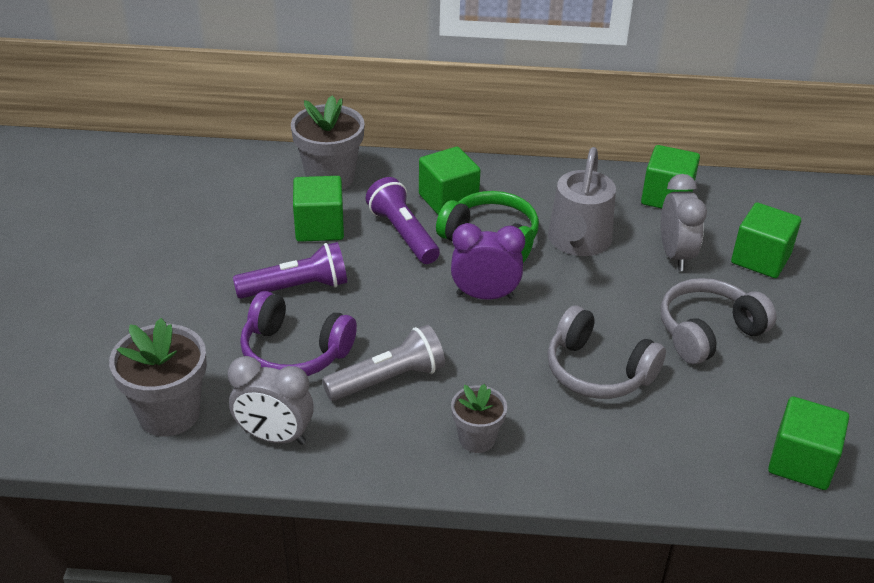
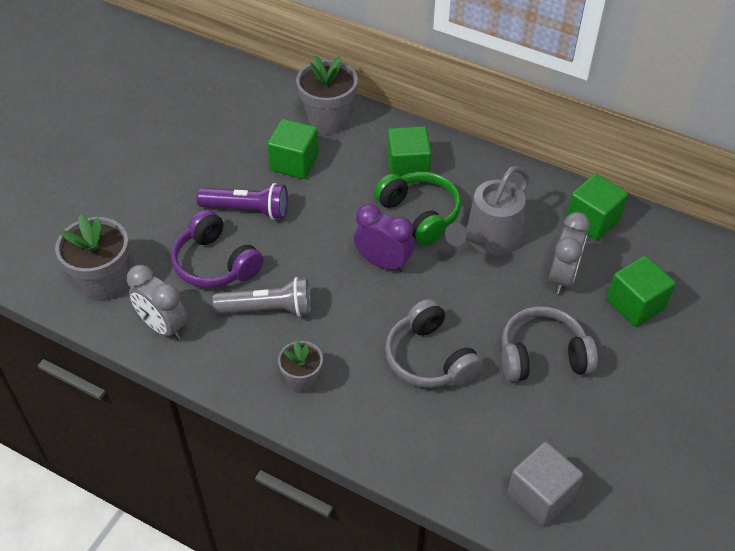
camera: 25 degrees right, 10 degrees up
purple flashlight [366,177,440,264] -> none
green cube [768,396,849,490] -> grey cube [507,442,583,526]

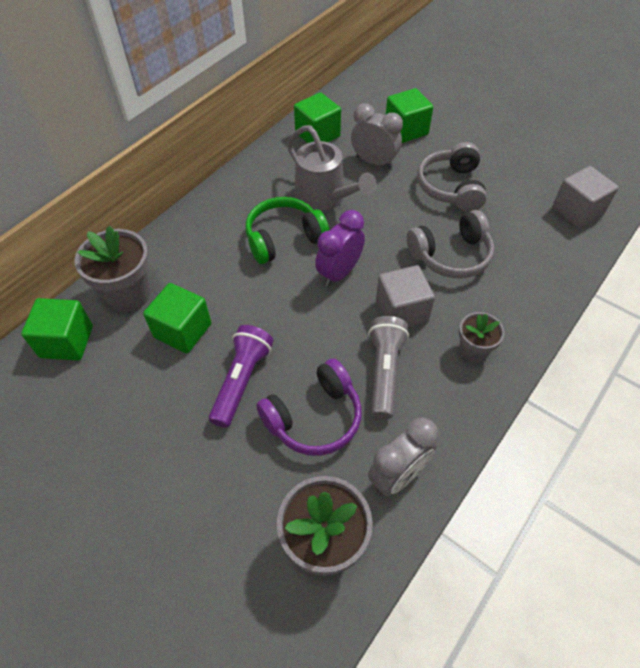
camera: 80 degrees left, 5 degrees up
green cube [387,126,431,177] -> green cube moved to [21,298,93,360]
none -> grey cube [376,265,435,327]

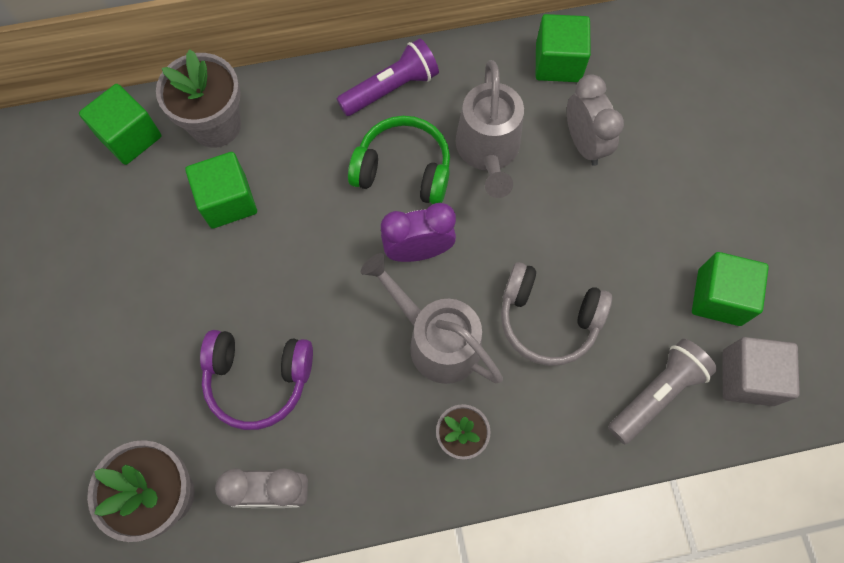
camera: 40 degrees right, 15 degrees up
purple flashlight [209,325,273,428] -> purple flashlight moved to [337,38,439,116]
grey flashlight [368,316,409,419] -> grey flashlight moved to [608,339,717,444]
grey cube [376,265,435,327] -> grey watering can [361,253,503,384]
green cube [386,88,433,143] -> green cube moved to [692,252,769,326]
grey headphones [417,142,487,212] -> none

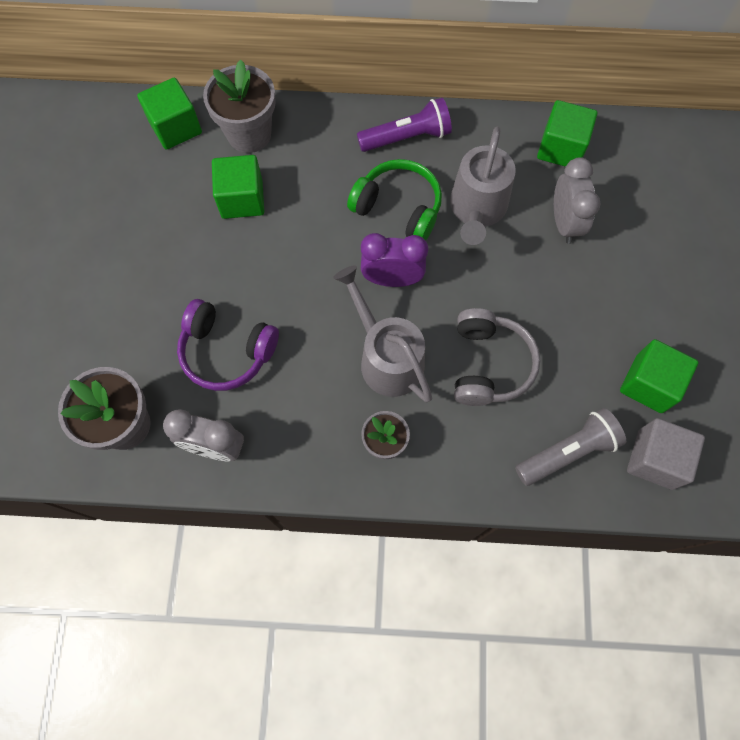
camera: 15 degrees right, 0 degrees up
grey headphones [501,262,612,366] -> grey headphones turned 120 degrees counterclockwise [454,308,541,406]

